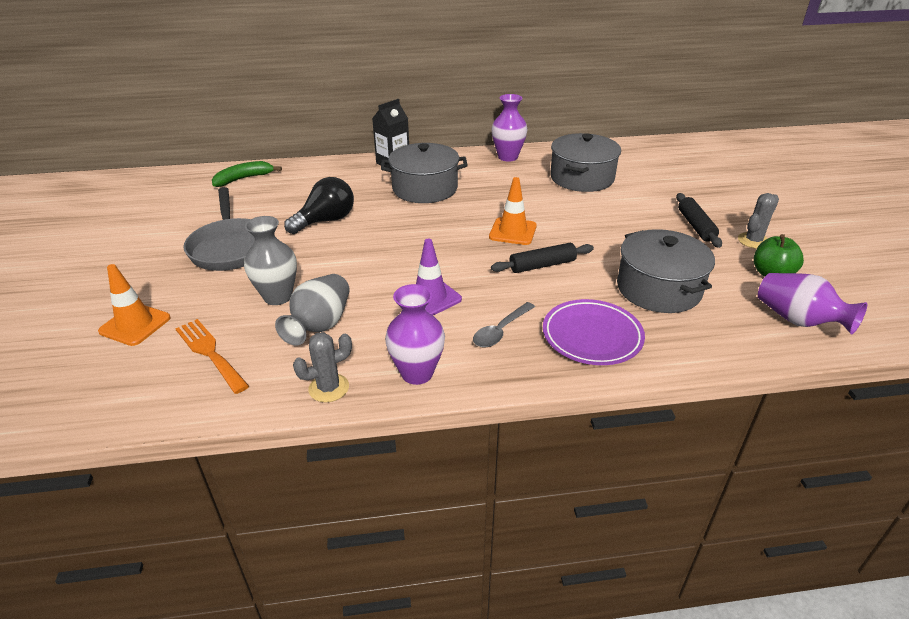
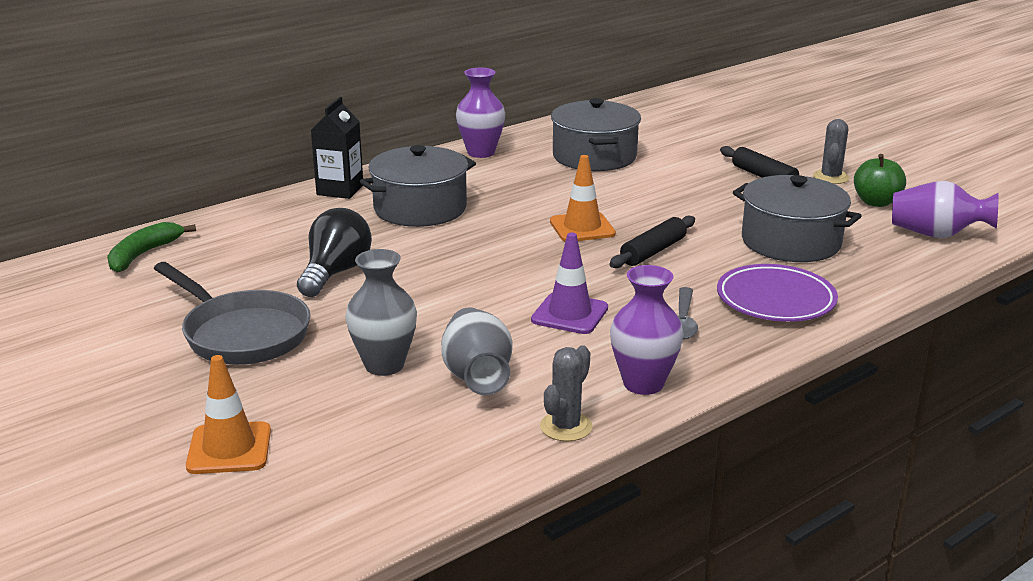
camera: 30 degrees left, 10 degrees down
orange fork [175,319,249,394] -> none

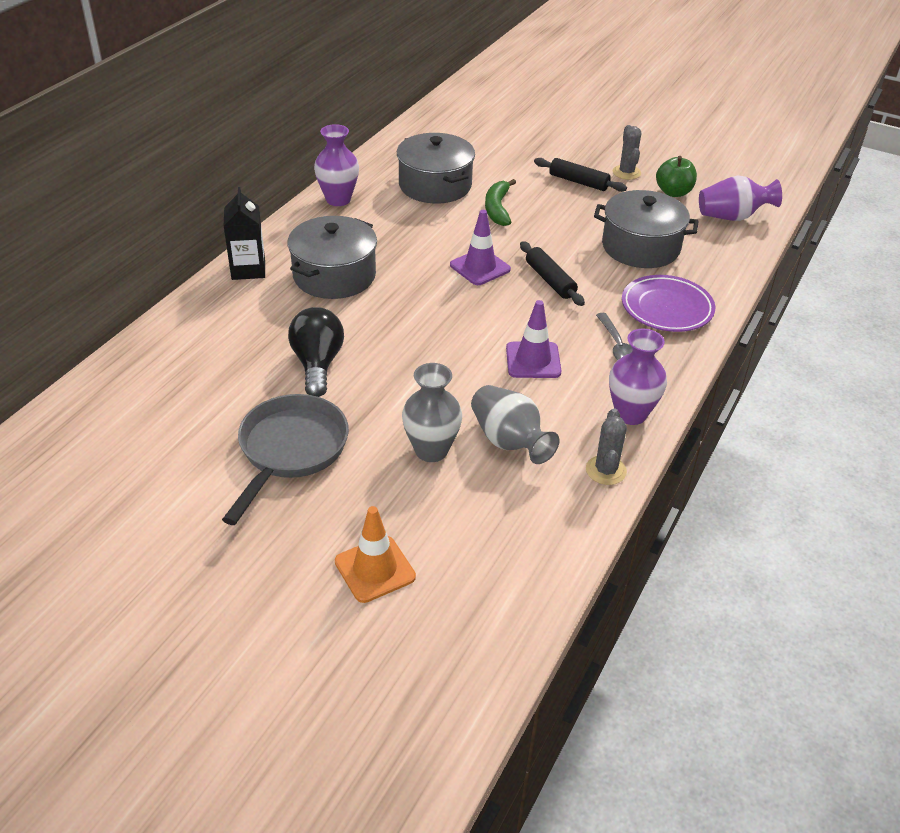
camera: 25 degrees left, 15 degrees up
green banana [107,222,196,273] -> green banana moved to [485,179,516,226]
grey pan [154,262,310,365] -> grey pan turned 90 degrees counterclockwise [222,394,349,525]
orange traffic cone [550,155,616,241] -> purple traffic cone [450,210,511,285]
black rolling pin [609,216,695,268] -> black rolling pin turned 45 degrees counterclockwise [520,241,585,306]

